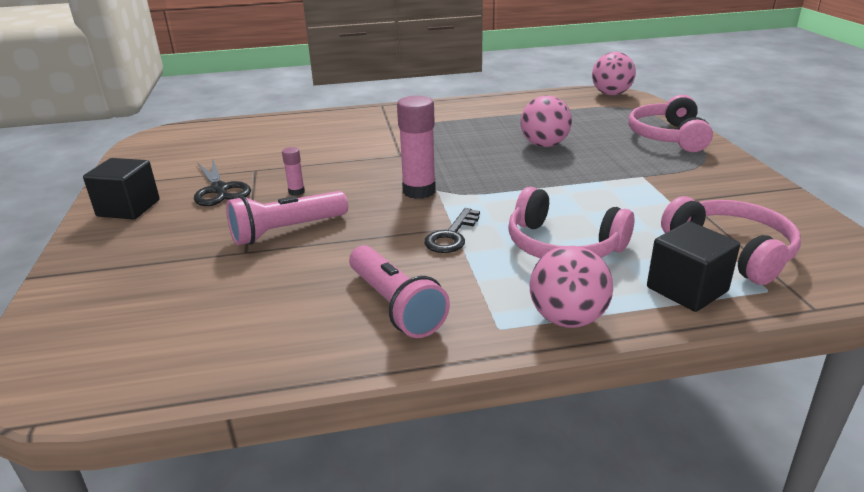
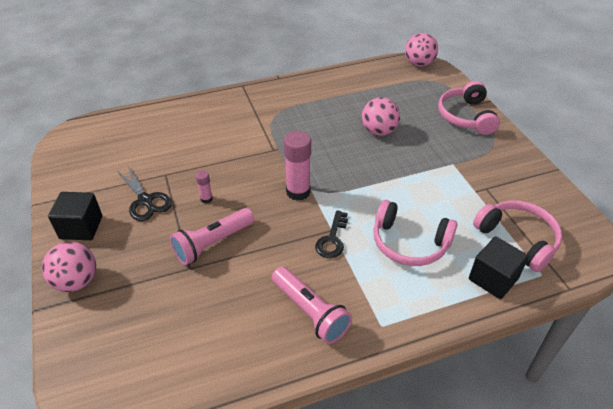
camera: 10 degrees left, 15 degrees up
pink ball [529,246,613,328] -> pink ball moved to [42,242,96,292]

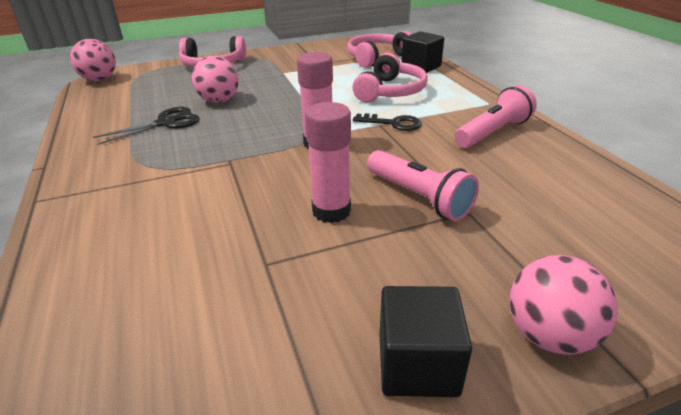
camera: 90 degrees left, 10 degrees down
black scissors [117,166,172,221] -> black scissors moved to [93,107,199,145]
pink glue stick [196,170,213,204] -> pink glue stick [305,102,351,223], size x2.04

